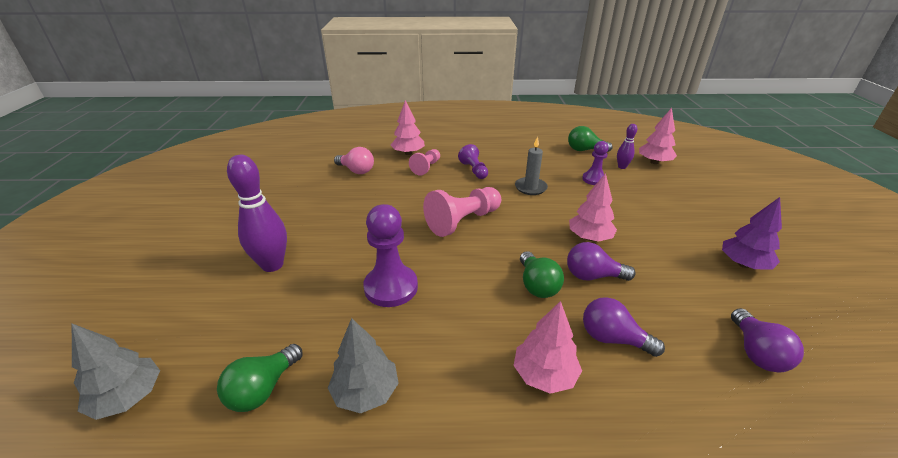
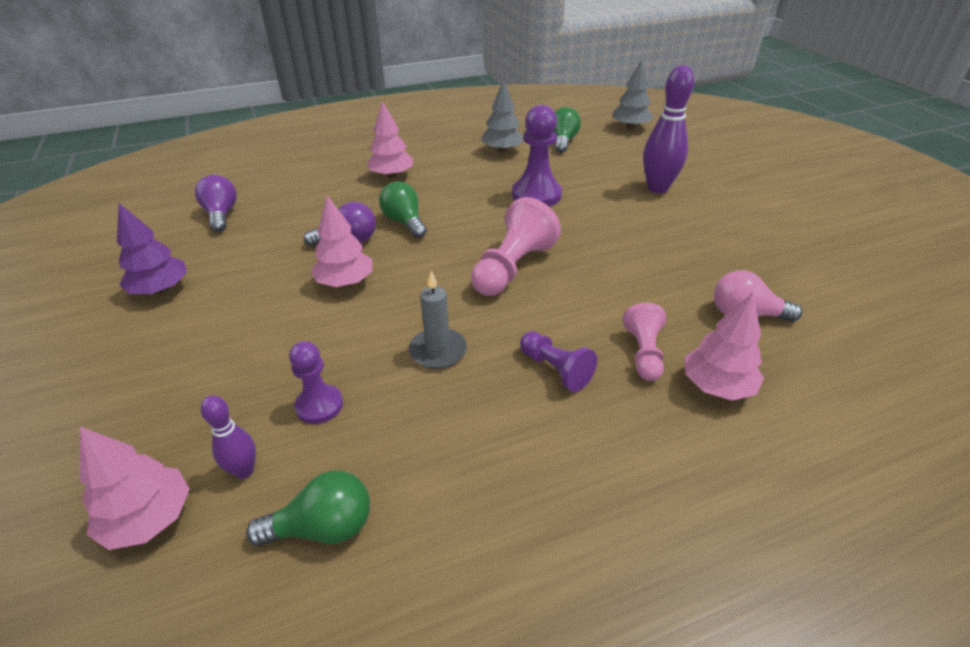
camera: 160 degrees right, 5 degrees up
purple light bulb [583,297,665,357] -> none

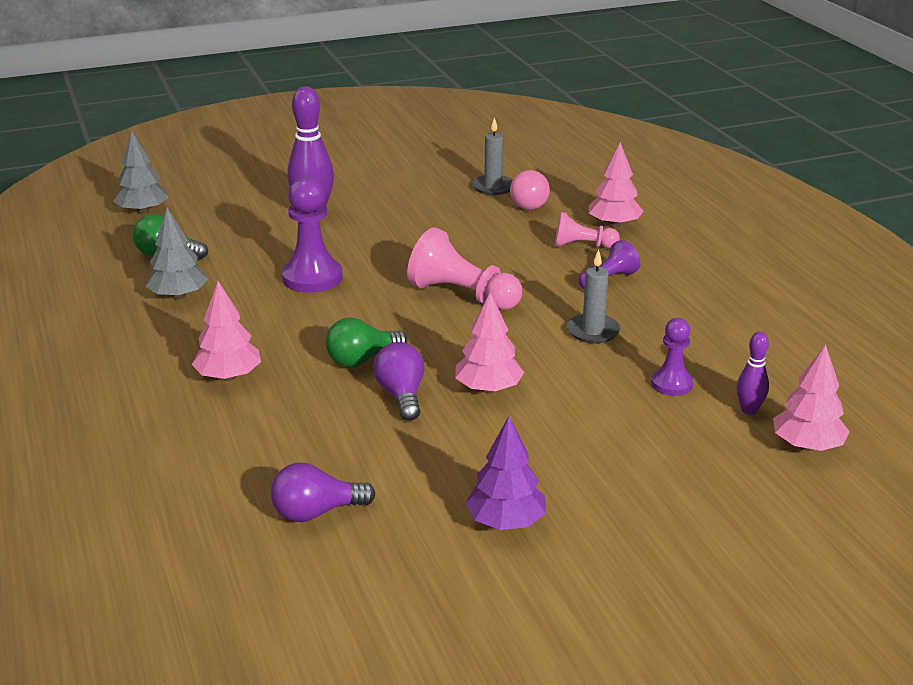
camera: 90 degrees left, 10 degrees down
green light bulb [246,471,370,546] -> none
none -> grey candle [472,117,513,195]

